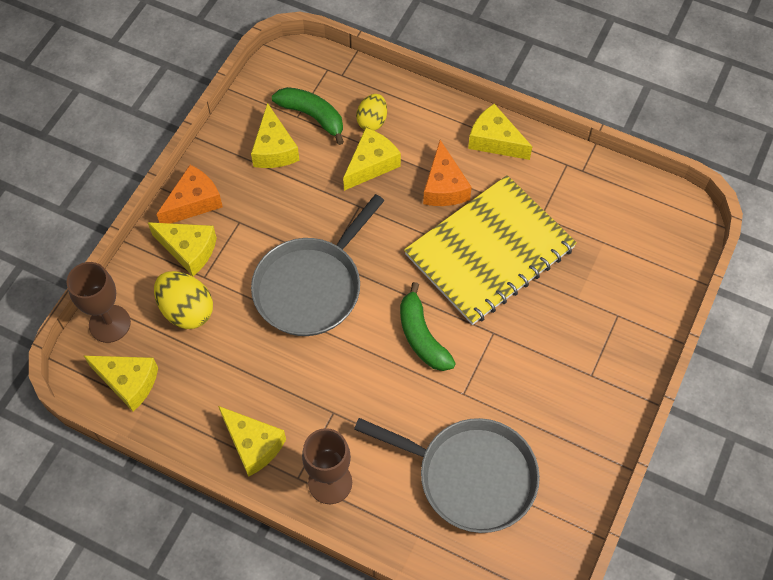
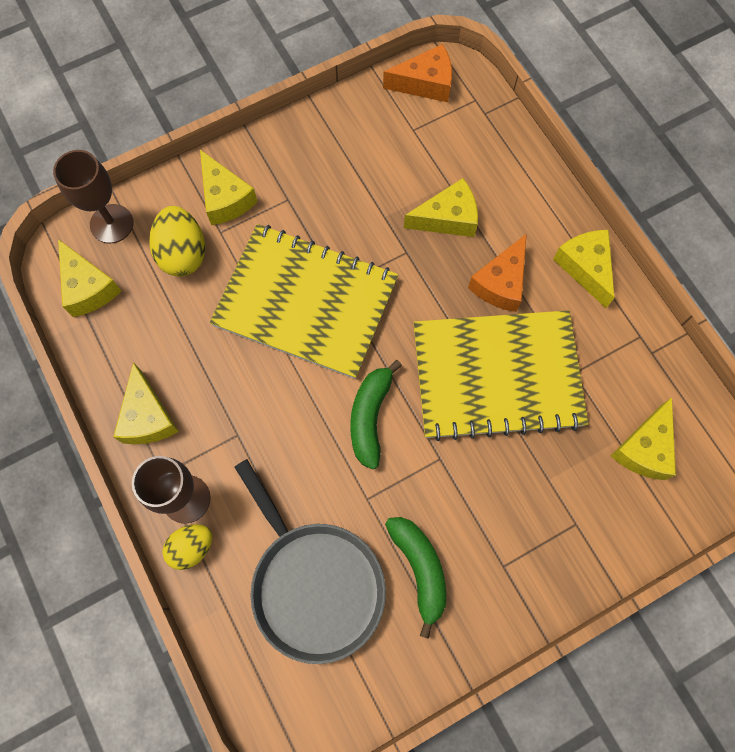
camera: 35 degrees right, 10 degrees up
orange cheese [156,165,223,224] -> orange cheese moved to [383,44,452,102]
yellow cheese [251,103,300,168] -> yellow cheese moved to [611,398,676,480]
grey pan [251,194,385,336] -> yellow notebook [210,224,398,379]
green banana [272,87,344,145] -> green banana moved to [385,517,446,639]
yellow egg [356,94,387,131] -> yellow egg moved to [162,524,212,570]

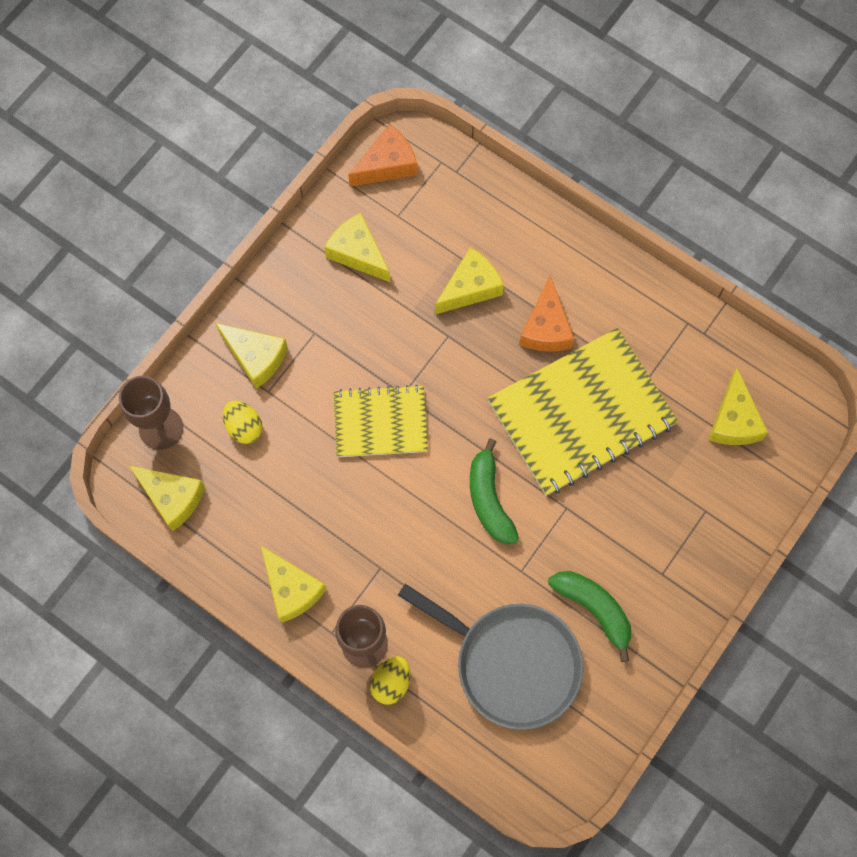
camera: 25 degrees left, 0 degrees up
yellow egg [149,206,205,277] -> yellow egg [223,400,263,444], size x0.66
yellow notebook [210,224,398,379] -> yellow notebook [334,385,428,457], size x0.59
yellow cheese [553,230,615,308] -> yellow cheese moved to [324,213,390,282]

